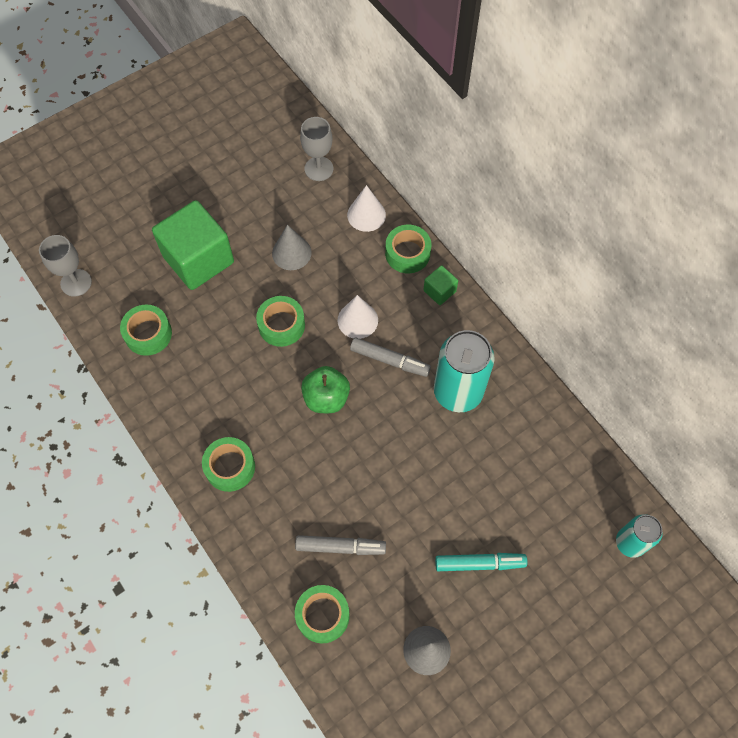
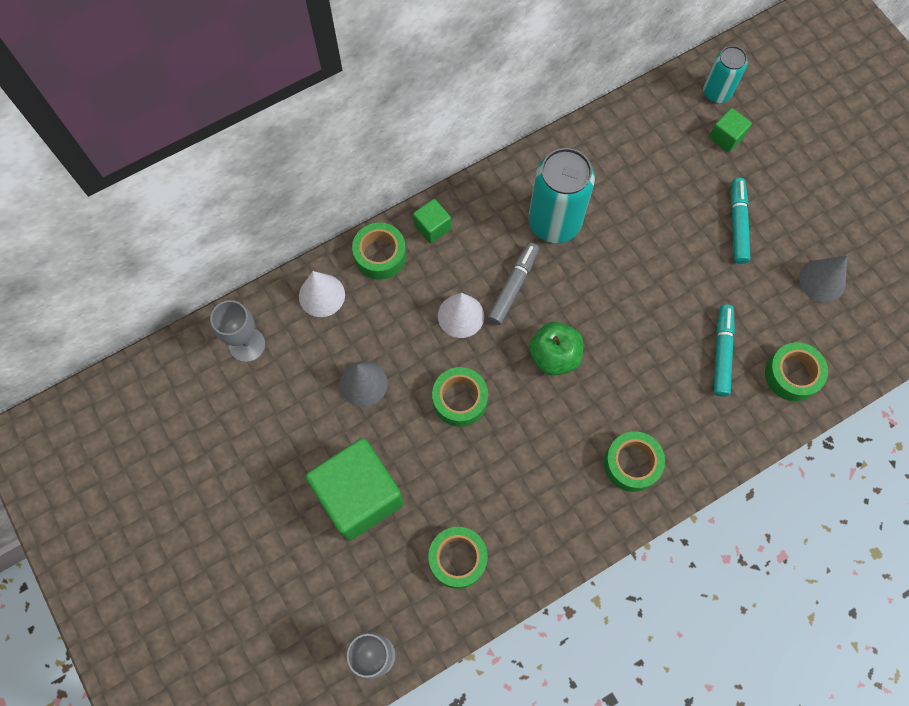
camera: 85 degrees left, 5 degrees up
grey marker [295,535,386,555] -> turquoise marker [714,304,735,397]
none -> green cube [709,108,752,153]

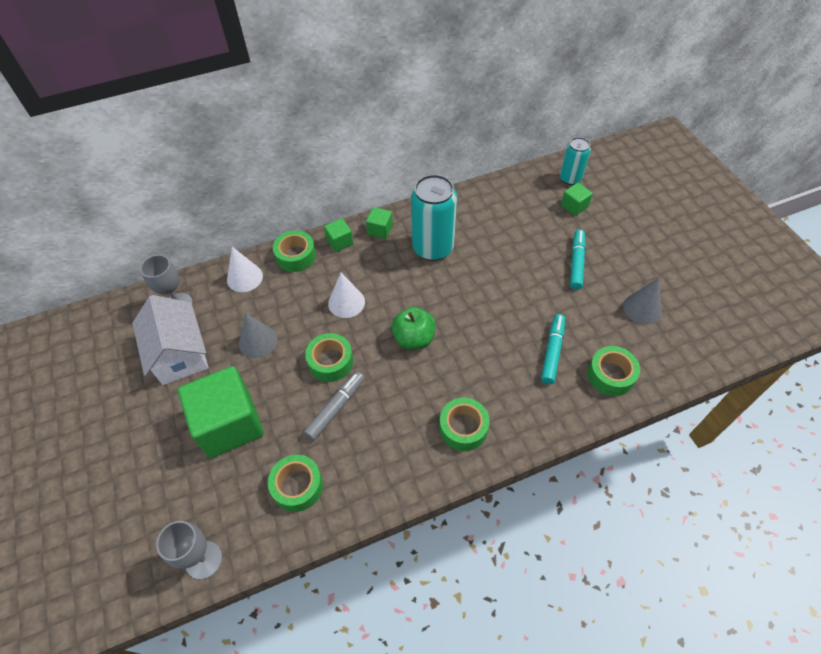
camera: 10 degrees right, 15 degrees down
grey marker [488,242,539,325] -> grey marker moved to [304,371,364,441]
none -> white house [132,295,209,385]
none -> green cube [366,207,393,239]

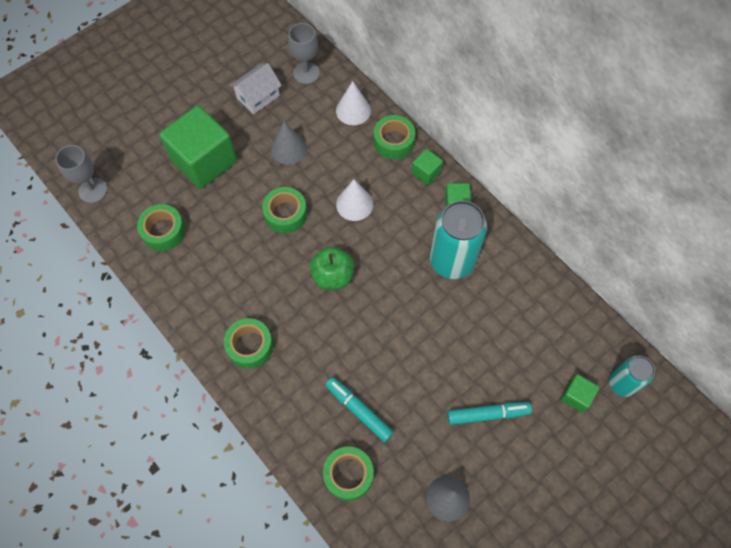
camera: 70 degrees right, 10 degrees up
white house [132,295,209,385] -> white house [230,63,282,114], size x0.66
grey marker [304,371,364,441] -> none
turquoise marker [541,314,565,384] -> turquoise marker turned 135 degrees counterclockwise [325,377,394,442]

